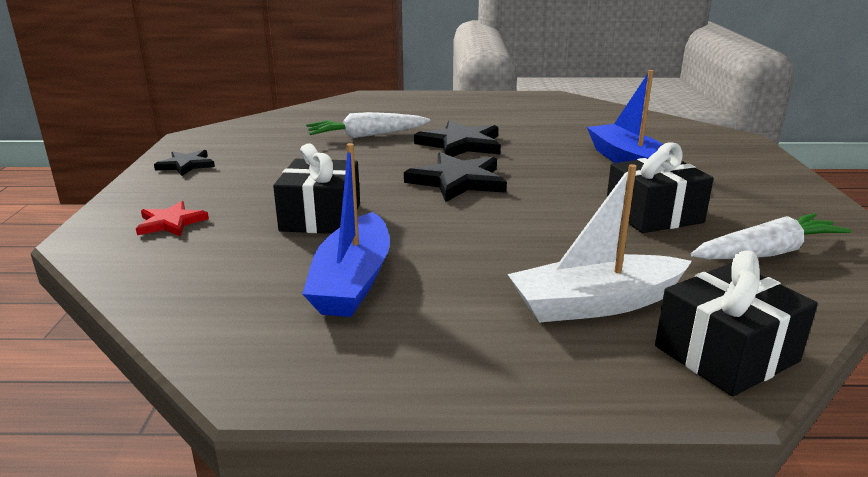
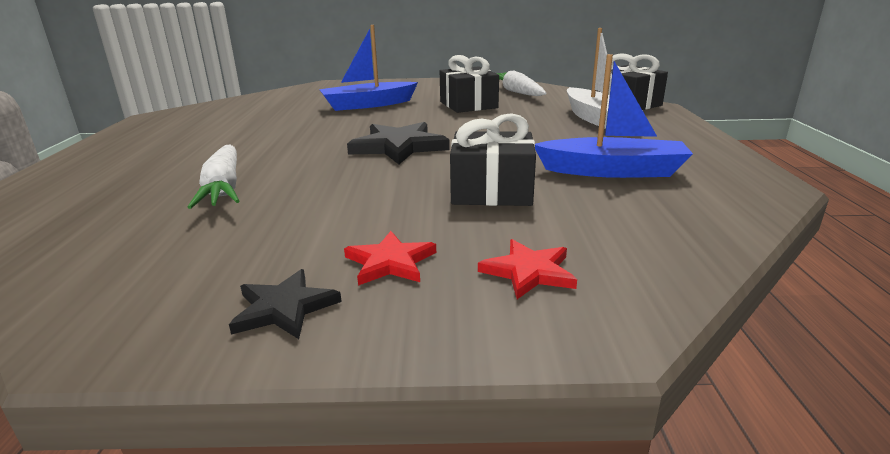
camera: 90 degrees left, 0 degrees up
black star [414,120,501,157] -> none
none -> red star [344,231,436,286]

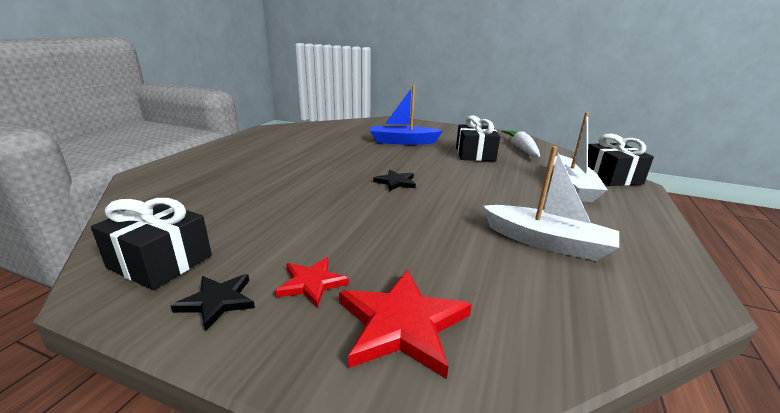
camera: 20 degrees right, 0 degrees up
white carrot [188,145,239,209] -> none
black star [347,122,450,164] -> black star [373,170,416,191], size x0.59
black gift [450,113,536,206] -> black gift moved to [91,198,212,290]
red star [478,239,577,299] -> red star [339,270,472,379], size x1.71
blue boat [535,54,693,178] -> white boat [482,146,619,261]

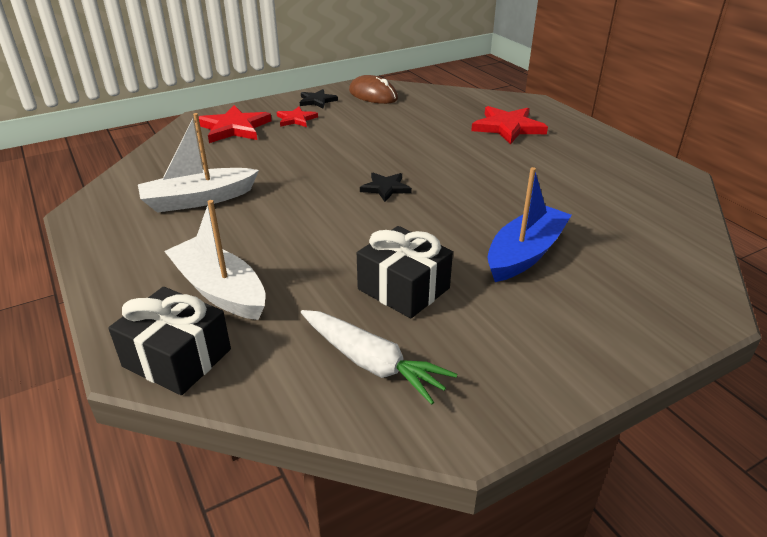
camera: 130 degrees right, 10 degrees up
black gift [91,198,212,290] -> brown mouse [349,75,398,104]
none -> red star [471,106,548,144]

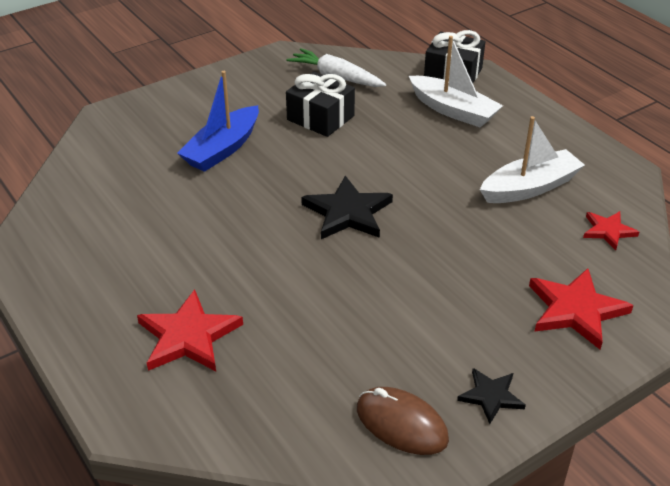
camera: 175 degrees right, 5 degrees up
red star [277,107,318,127] -> red star moved to [583,211,639,250]
black star [360,173,412,202] -> black star [301,176,393,239], size x1.71

